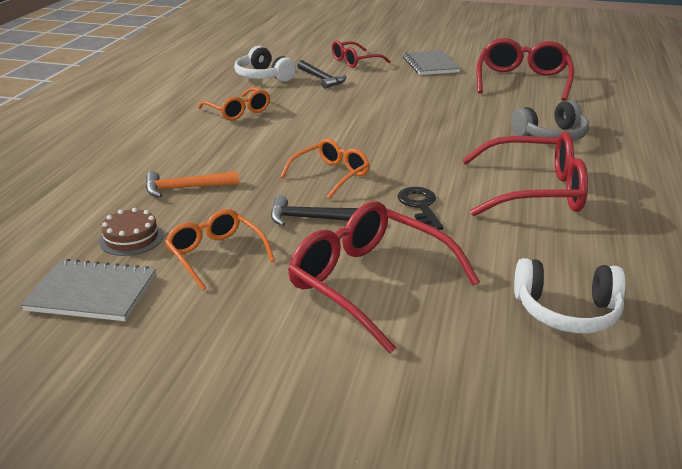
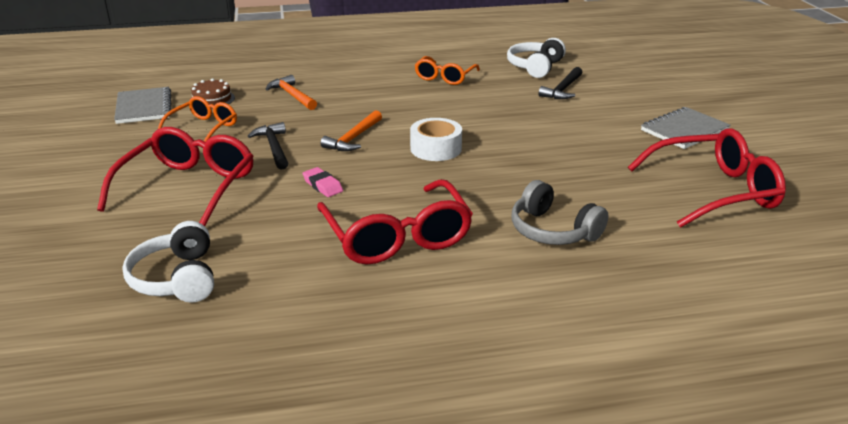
camera: 65 degrees right, 0 degrees up
orange glasses [280,138,370,199] -> orange hammer [320,110,382,151]
red glasses [332,41,391,68] -> none
black key [398,187,444,230] -> pink eraser [302,167,343,197]
none -> white tape [410,118,462,161]

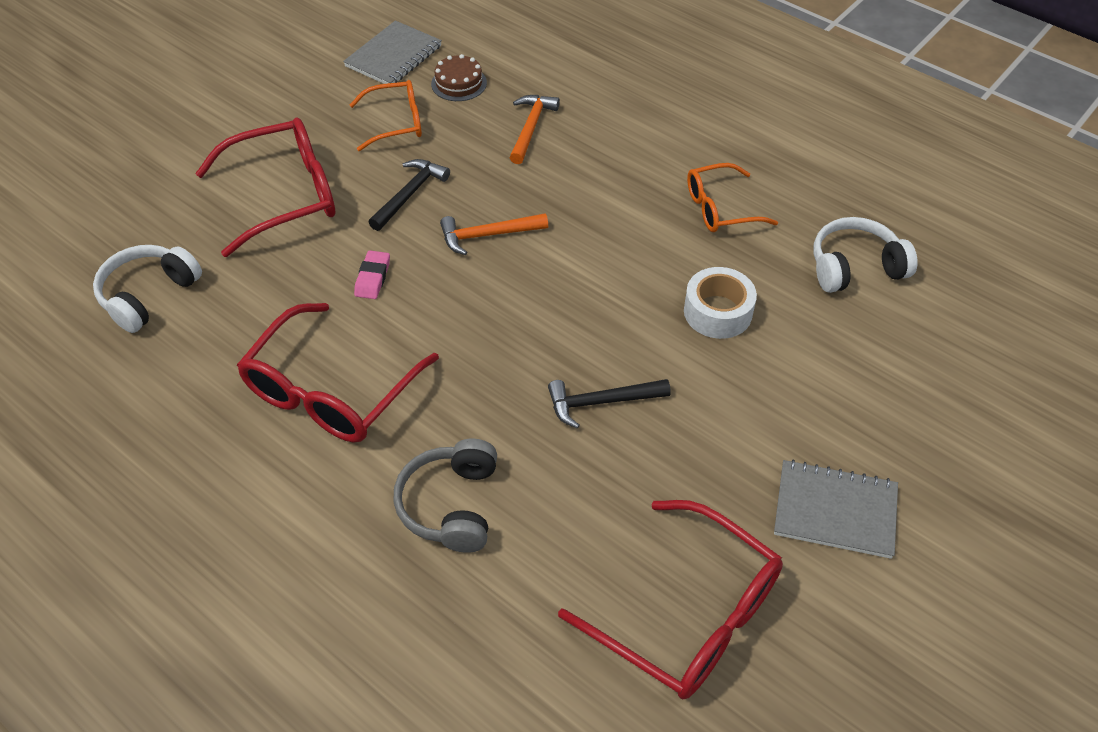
camera: 50 degrees right, 20 degrees up
white tape [410,118,462,161] -> white tape moved to [684,267,757,339]
black hammer [539,67,583,99] -> black hammer moved to [548,379,671,429]

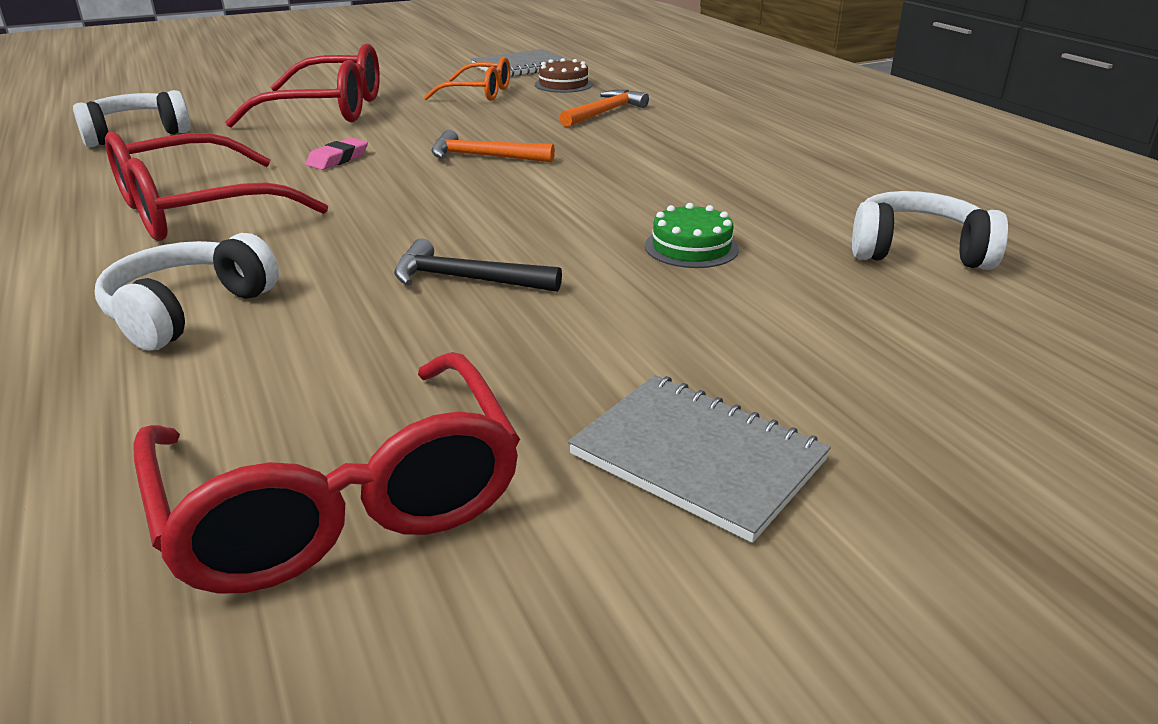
camera: 25 degrees right, 20 degrees down
black hammer [369,159,450,231] -> none
grey headphones [393,439,497,553] -> white headphones [95,233,279,351]
white tape [684,267,757,339] -> green cake [645,203,739,268]
orange glasses [687,163,778,232] -> none

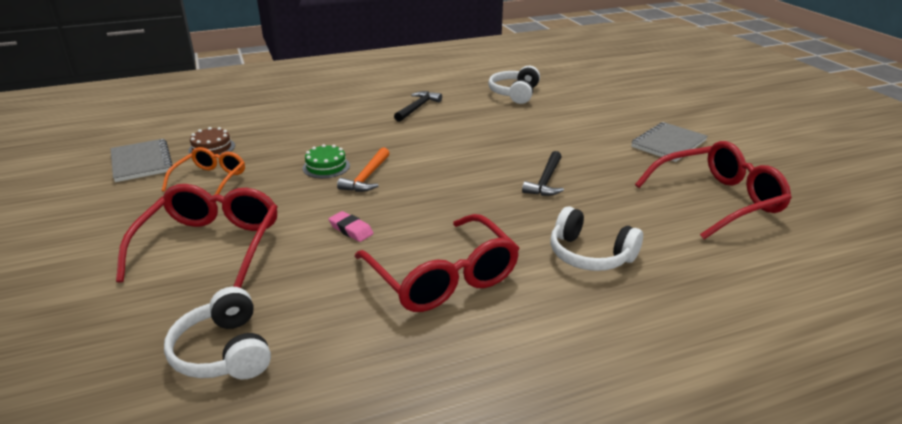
camera: 85 degrees left, 0 degrees up
orange hammer [560,90,649,127] -> none
green cake [645,203,739,268] -> green cake moved to [303,144,350,178]
none -> black hammer [394,91,442,122]

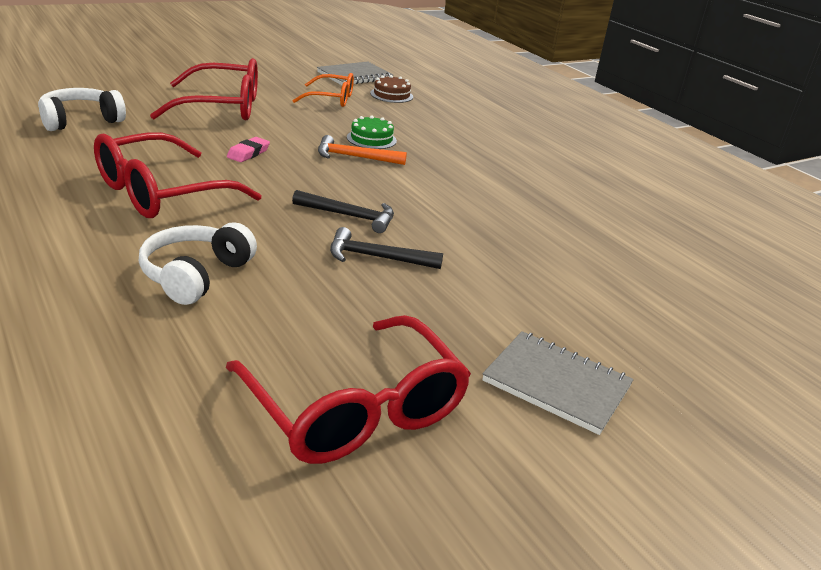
camera: 75 degrees right, 0 degrees up
black hammer [394,91,442,122] -> black hammer moved to [292,190,394,233]
white headphones [488,66,540,104] -> none

